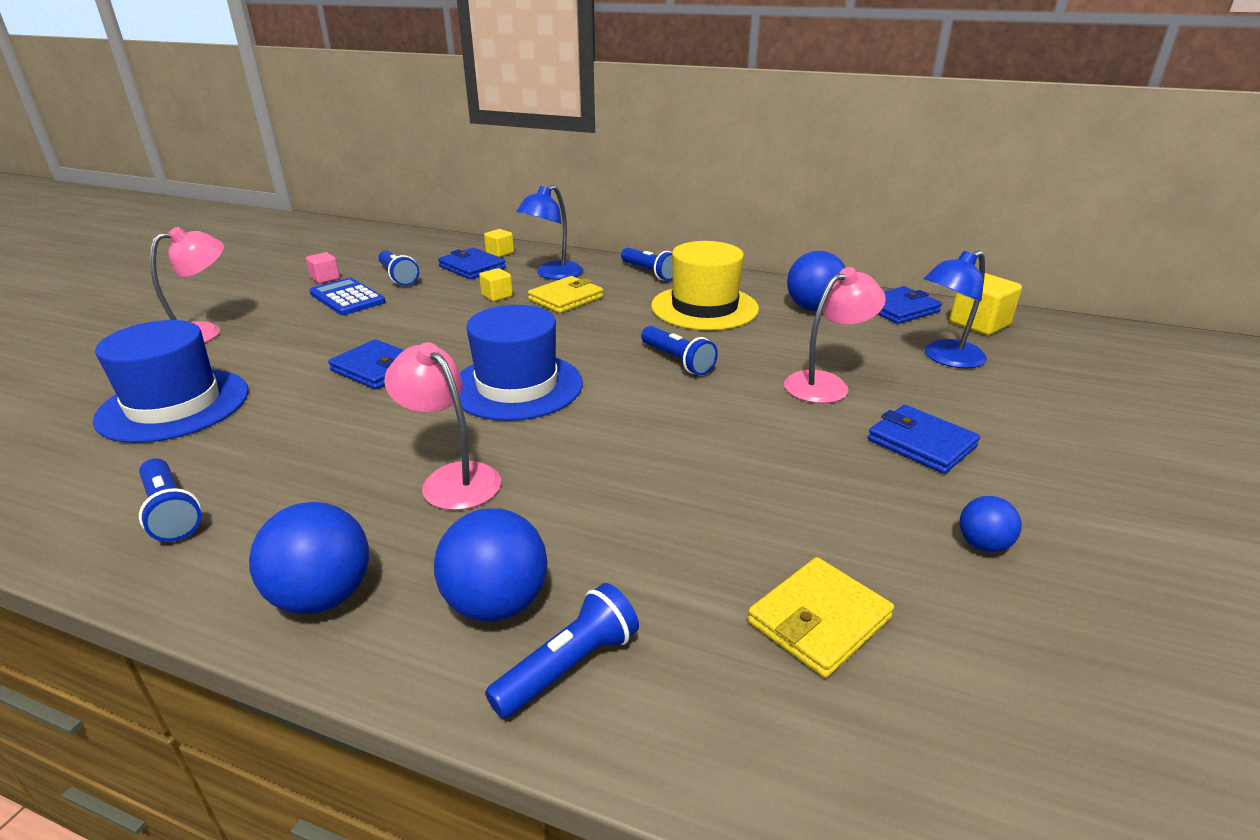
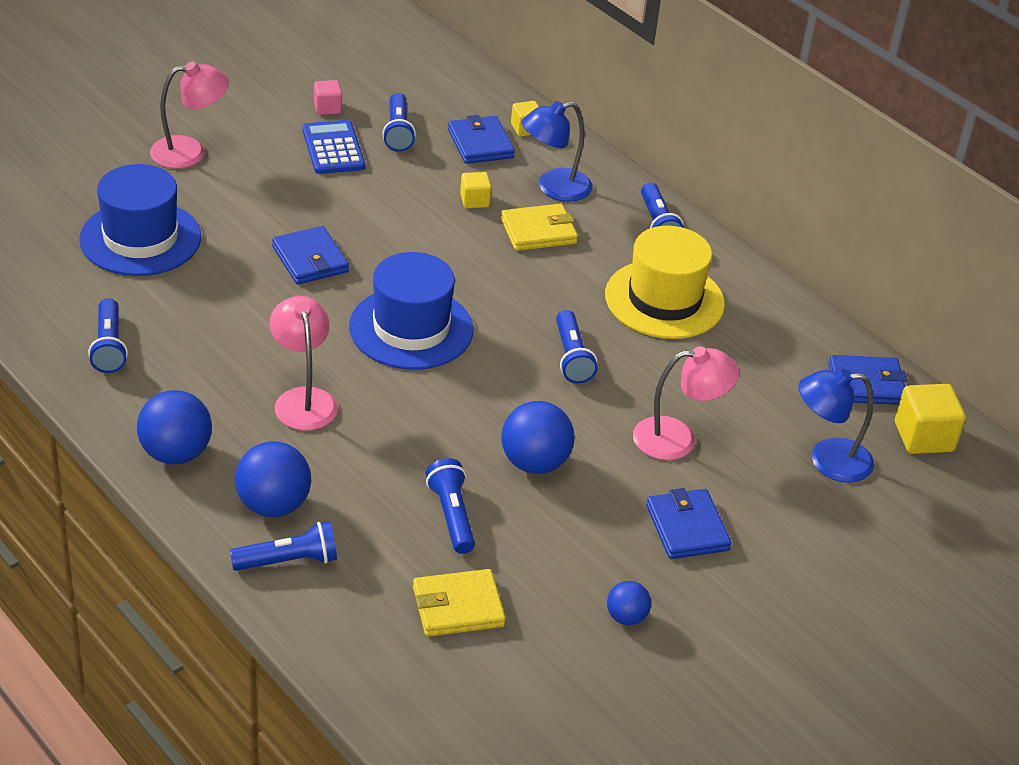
camera: 25 degrees right, 10 degrees up
blue ball [787,251,846,311] -> blue ball moved to [501,401,575,474]
none -> blue flashlight [425,458,475,554]

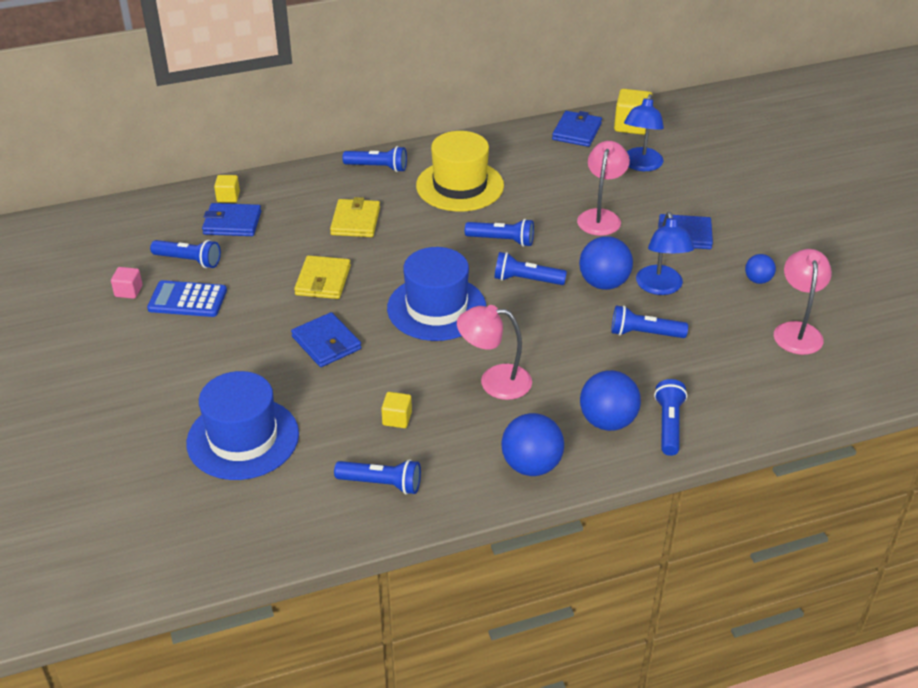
camera: 65 degrees left, 0 degrees up
pink lamp [150,62,229,169] -> pink lamp moved to [774,249,832,355]
blue wallet [272,226,349,285] -> blue wallet turned 60 degrees clockwise [291,312,361,367]
yellow wallet [413,569,506,637] -> yellow wallet moved to [294,255,351,299]
yellow cube [460,172,491,208] -> yellow cube moved to [381,392,412,428]
blue lamp [521,101,593,202] -> blue lamp moved to [636,212,694,295]
none -> blue flashlight [494,252,567,285]

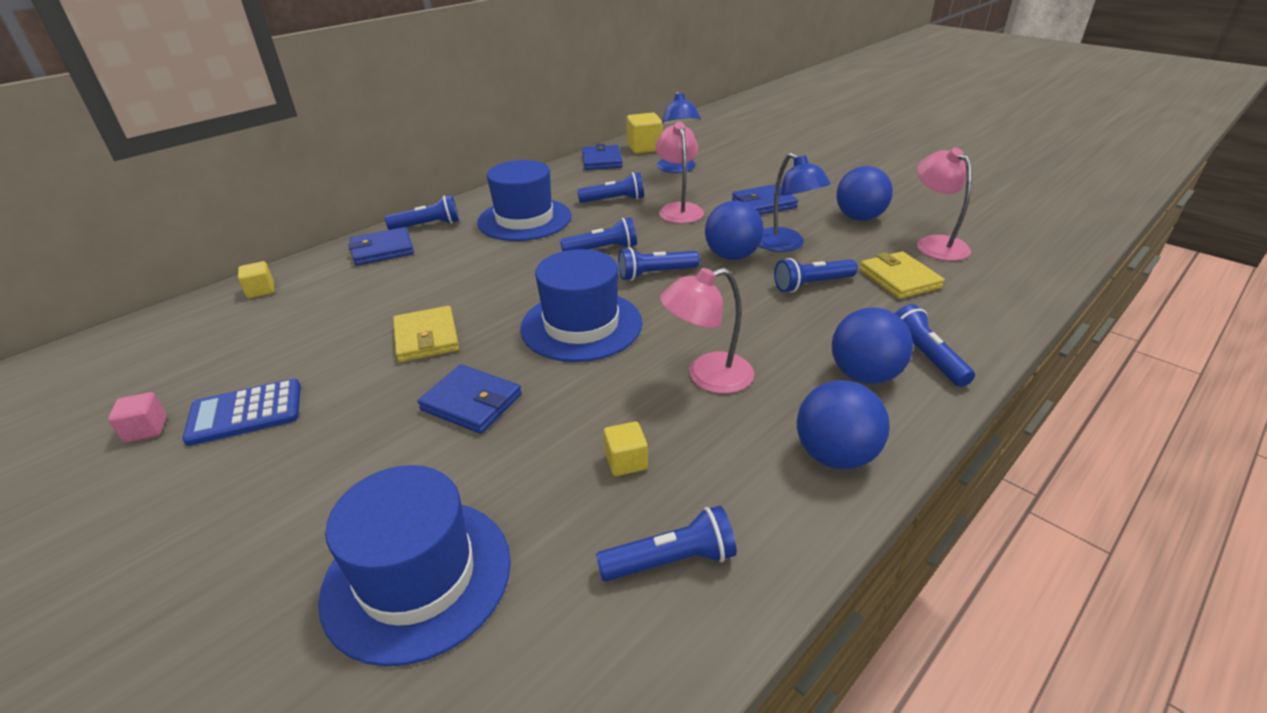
camera: 25 degrees left, 5 degrees down
blue flashlight [150,240,221,268] -> blue flashlight moved to [577,172,644,203]
blue wallet [202,203,261,236] -> blue wallet moved to [348,227,414,266]
yellow wallet [330,197,380,237] -> yellow wallet moved to [859,251,945,299]
yellow hat [416,131,504,212] -> blue hat [477,160,572,241]
blue ball [745,254,776,284] -> blue ball [836,166,893,221], size x1.78

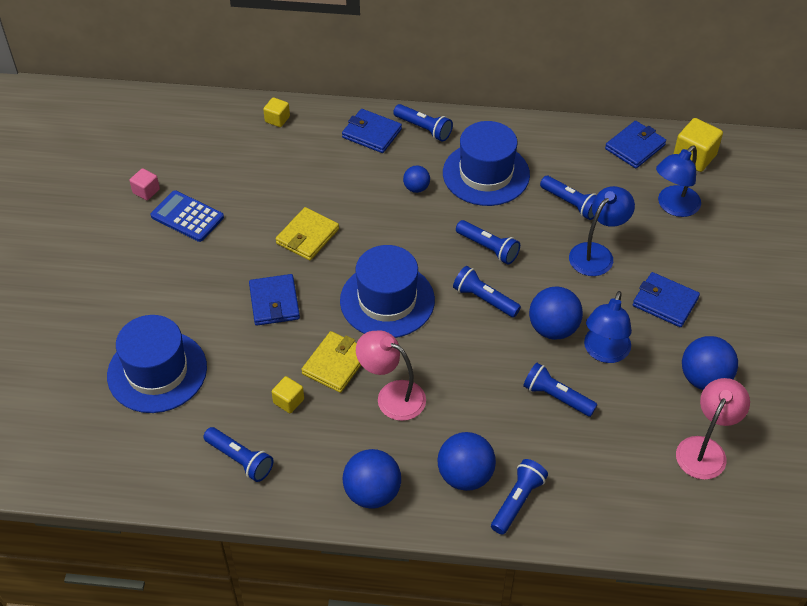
camera: 50 degrees right, 15 degrees up
pink lamp [655,122,704,224] -> blue lamp [569,186,635,276]
yellow wallet [859,251,945,299] -> yellow wallet moved to [301,331,361,393]
none -> blue ball [403,166,430,193]

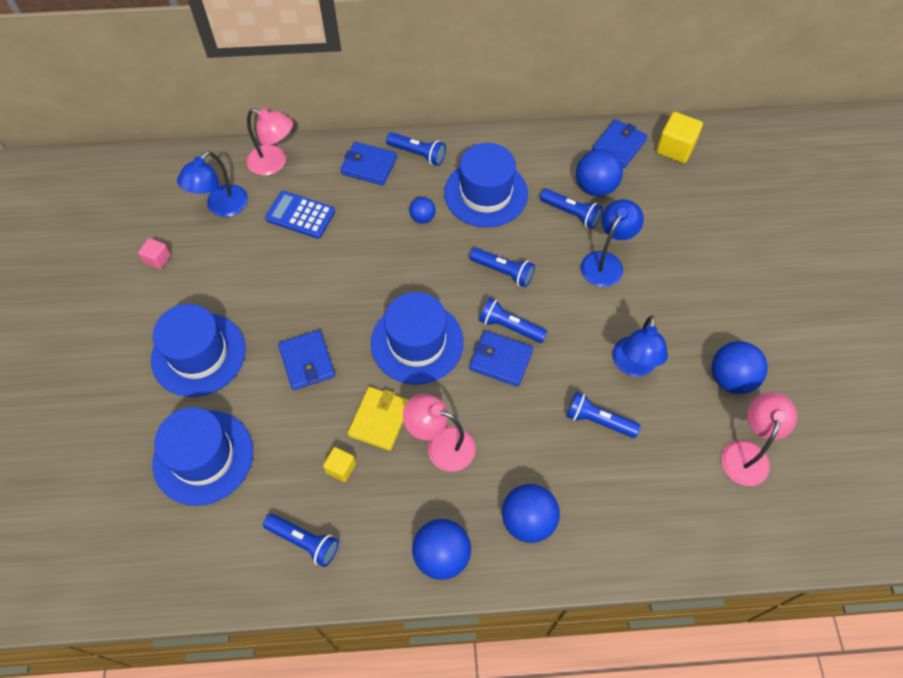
camera: 10 degrees left, 10 degrees up
blue calculator [151,190,224,242] -> blue calculator moved to [265,191,335,238]
yellow cube [263,97,290,127] -> pink lamp [247,108,293,176]
yellow wallet [276,207,339,260] -> none
blue flashlight [491,459,548,535] -> none
blue ball [529,286,583,340] -> blue ball moved to [576,149,623,196]
blue wallet [633,272,700,327] -> blue wallet moved to [469,331,533,387]
blue lamp [656,146,701,217] -> blue lamp moved to [177,151,248,217]
none -> blue hat [151,304,246,397]

